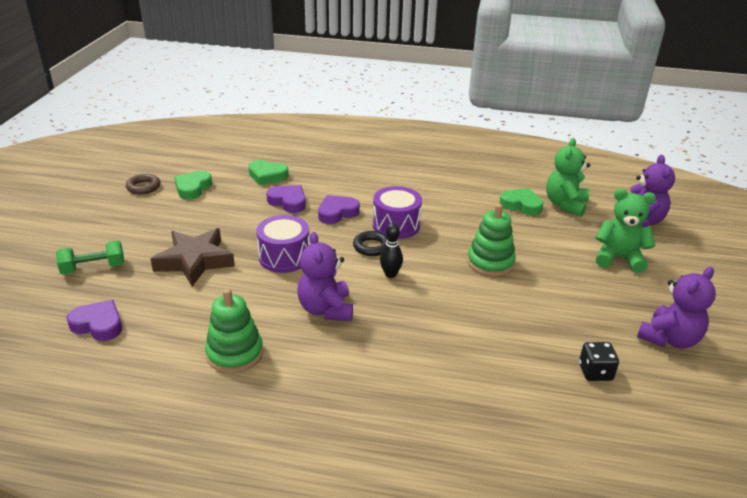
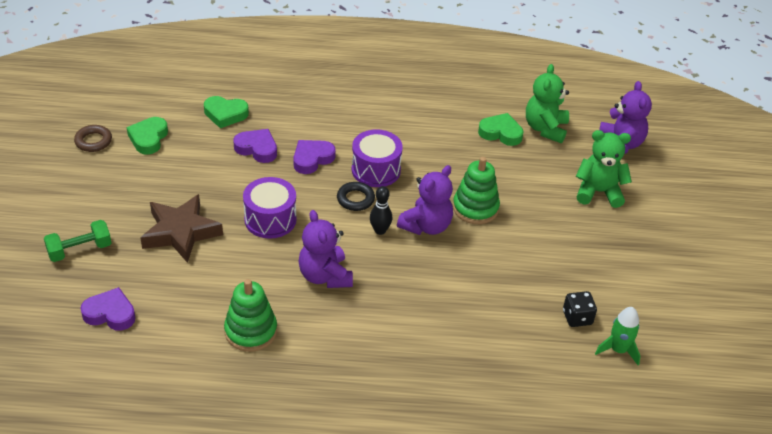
camera: 10 degrees left, 10 degrees up
purple teddy bear [637,267,716,348] -> purple teddy bear moved to [397,165,453,235]
none -> green rocket [595,307,640,365]

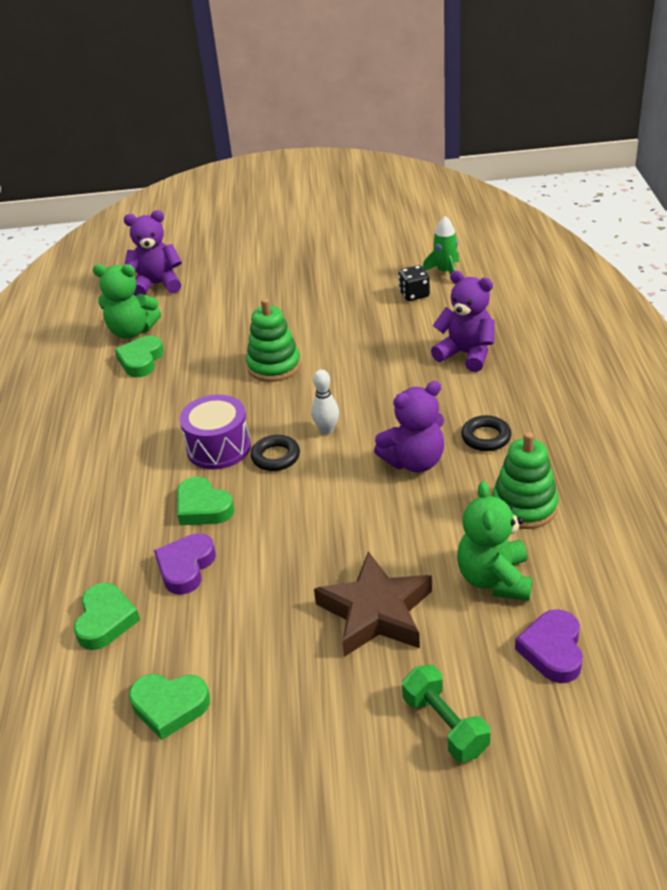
camera: 90 degrees left, 5 degrees down
brown ring [74,125,112,152] -> none
purple drum [243,177,297,239] -> none
purple heart [293,140,336,174] -> green heart [177,477,235,525]
black bowling pin [370,186,392,235] -> white bowling pin [311,369,339,434]
purple teddy bear [397,165,453,235] -> purple teddy bear moved to [431,270,495,372]
green teddy bear [576,130,632,208] -> green teddy bear moved to [457,481,532,601]
none -> black ring [461,415,511,451]

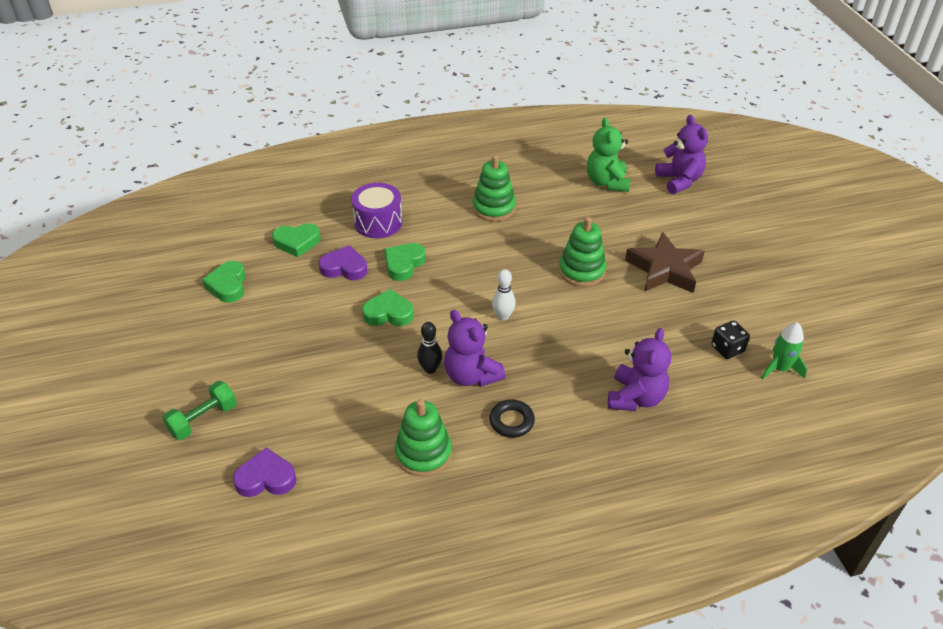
camera: 75 degrees right, 5 degrees up
green heart [115,336,164,377] -> green heart moved to [362,289,414,326]
purple drum [179,394,251,469] -> purple drum moved to [351,183,403,238]
black ring [251,435,300,471] -> none
brown star [314,551,432,657] -> brown star moved to [625,232,705,293]
green teddy bear [457,481,532,601] -> none
none -> black bowling pin [417,322,442,374]
none -> green stacking toy [473,155,516,221]

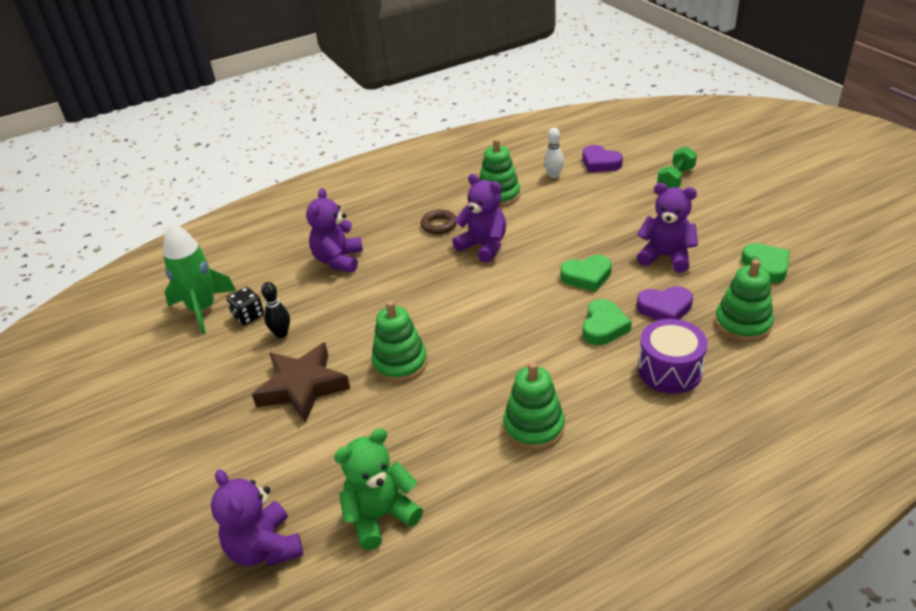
camera: 170 degrees right, 5 degrees down
purple heart [233,448,296,497] -> purple heart turned 60 degrees clockwise [582,145,623,172]
green heart [272,223,321,257] -> green stacking toy [715,259,774,342]
black bowling pin [417,322,442,374] -> black bowling pin moved to [261,282,290,338]
black ring [489,399,535,438] -> brown ring [421,209,457,235]
white bowling pin [492,269,516,320] -> white bowling pin moved to [544,127,564,178]
green teddy bear [587,117,631,192] -> green teddy bear turned 105 degrees counterclockwise [334,429,423,550]
green rocket [761,322,807,380] -> green rocket [163,223,236,334], size x1.63
none -> purple teddy bear [637,183,698,273]

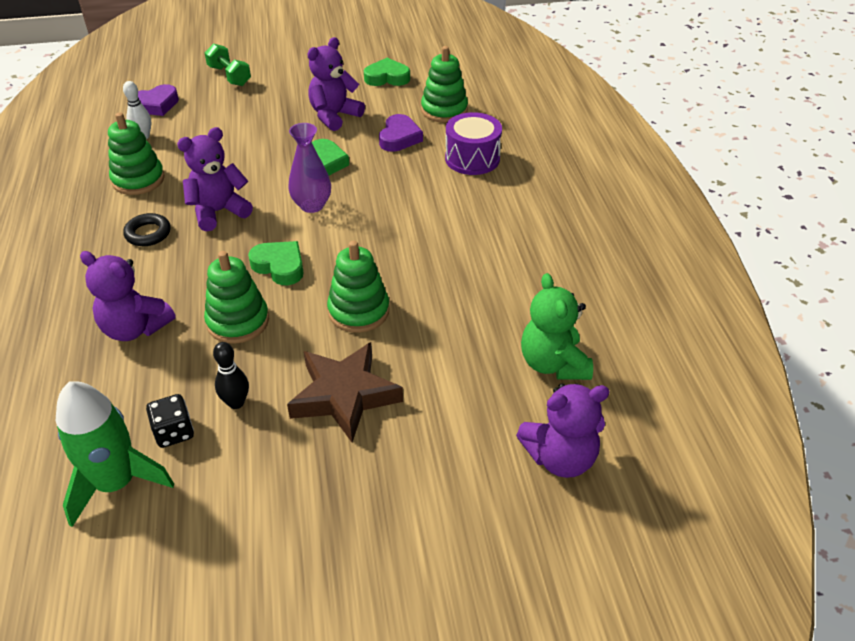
camera: 75 degrees left, 5 degrees up
brown ring [421,209,457,235] -> black ring [123,213,171,246]
green stacking toy [503,362,565,451] -> green stacking toy moved to [204,251,269,344]
green heart [583,299,632,345] -> green heart moved to [248,241,304,285]
none -> purple vase [288,123,331,213]

